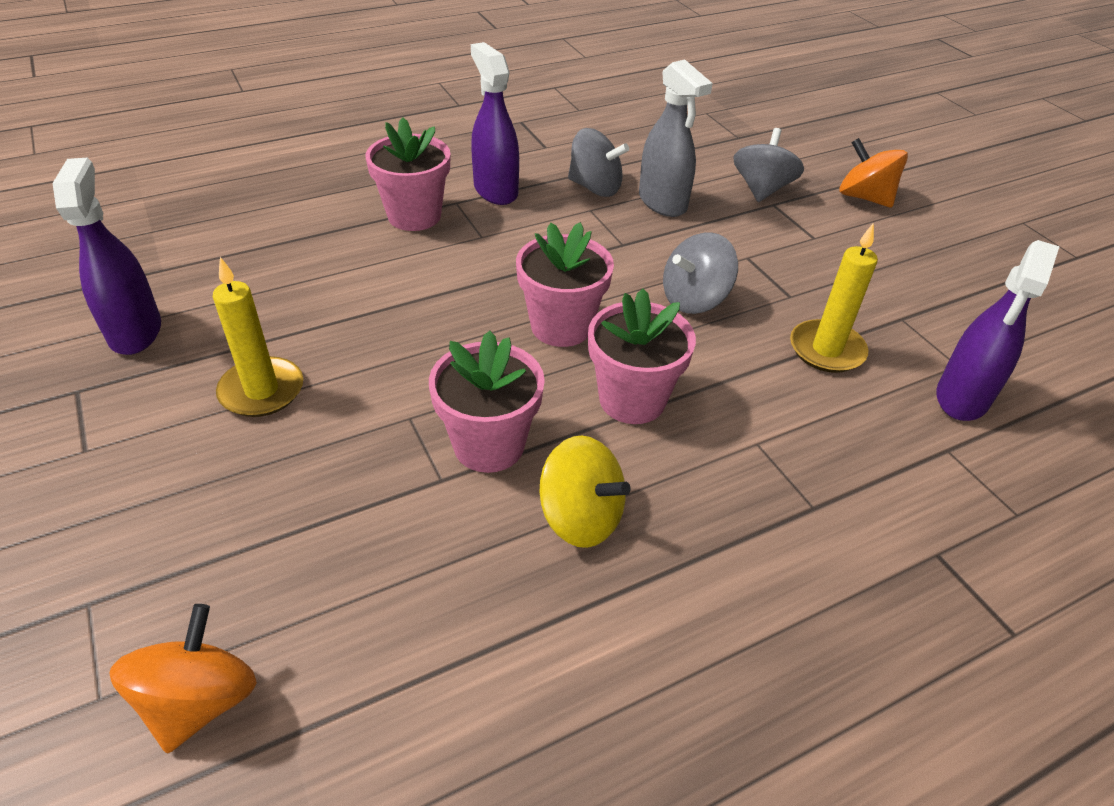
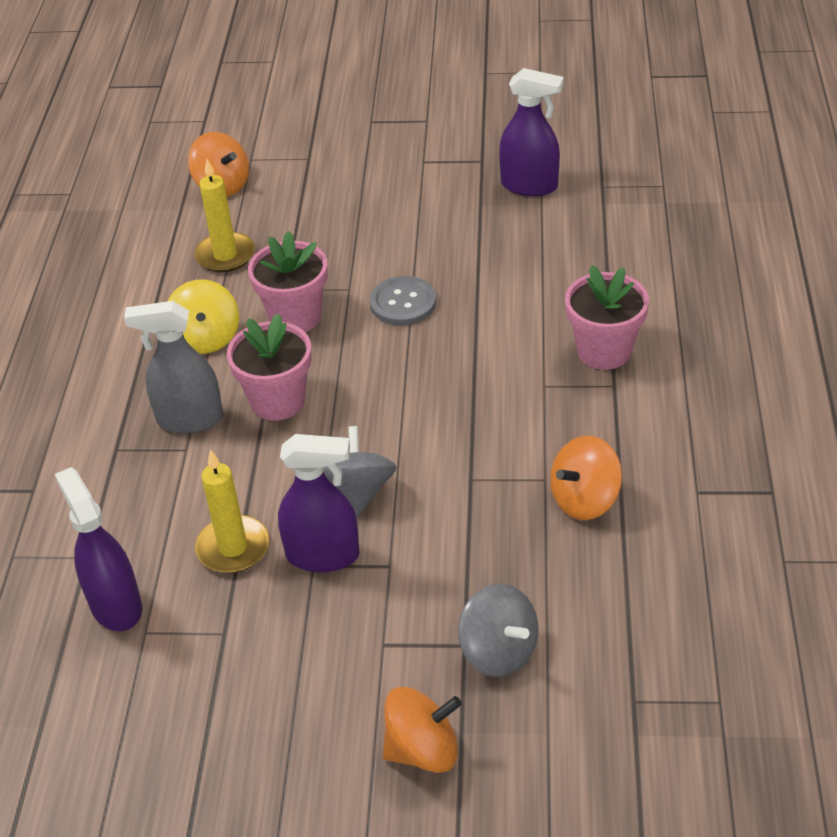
camera: 125 degrees right, 0 degrees up
yellow candle [213,257,303,417] -> yellow candle moved to [194,159,255,272]
purple spray bottle [471,42,519,205] -> purple spray bottle moved to [278,434,360,572]
pink flower pot [516,222,614,347] -> none
yellow spinning top [540,435,631,548] -> yellow spinning top turned 75 degrees counterclockwise [167,279,239,354]
grey spinning top [568,128,629,197] -> orange spinning top [550,436,622,520]
grey spray bottle [639,60,713,217] -> grey spray bottle moved to [124,301,223,433]
none -> grey button [370,276,436,325]

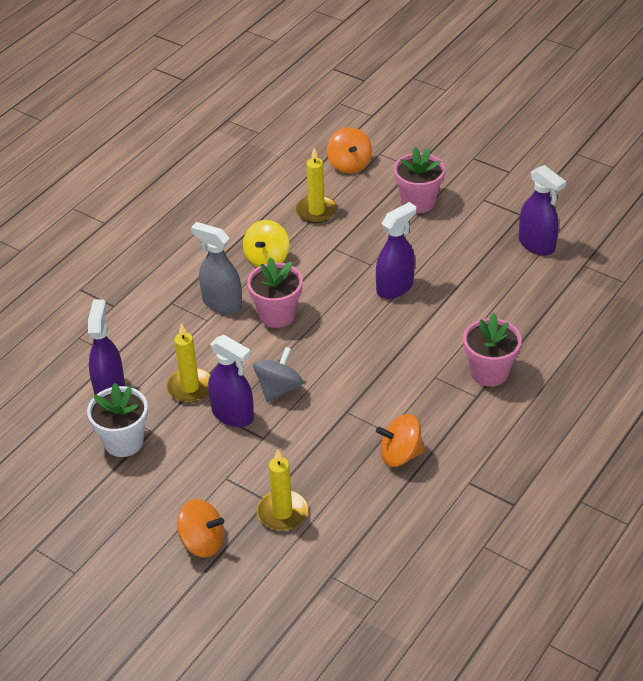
camera: 30 degrees right, 0 degrees up
pink flower pot [248,231,328,332] -> pink flower pot moved to [394,147,445,213]
grey button [370,276,436,325] -> purple spray bottle [376,202,416,299]
grey spinning top [458,584,538,677] -> yellow candle [257,449,308,531]
none -> white flower pot [87,383,148,457]

